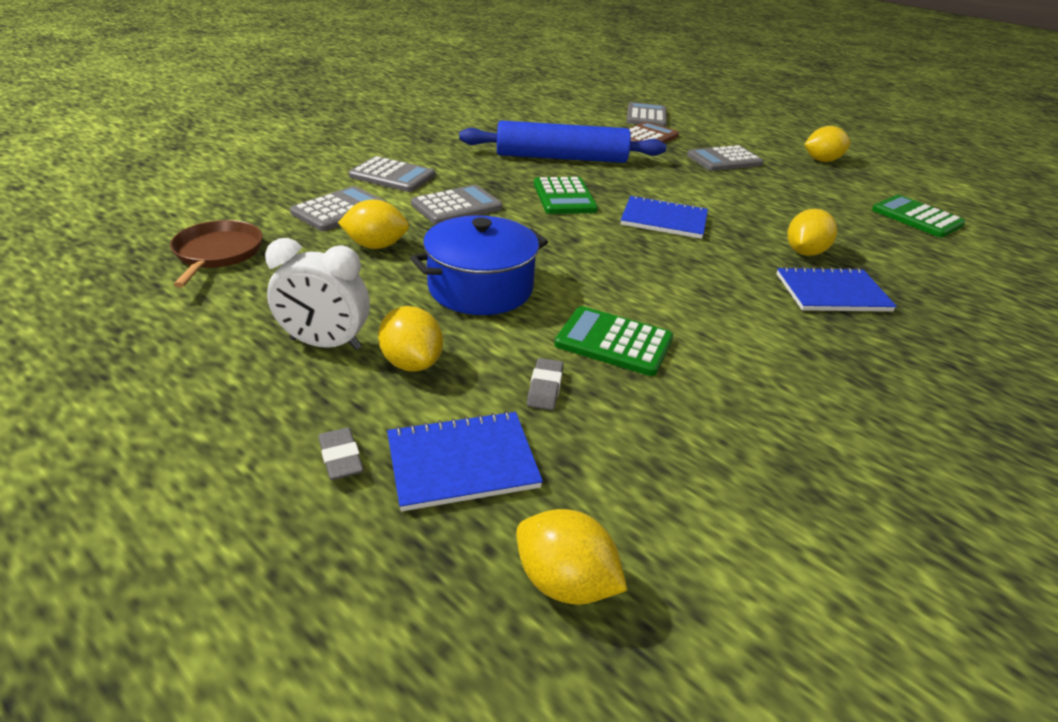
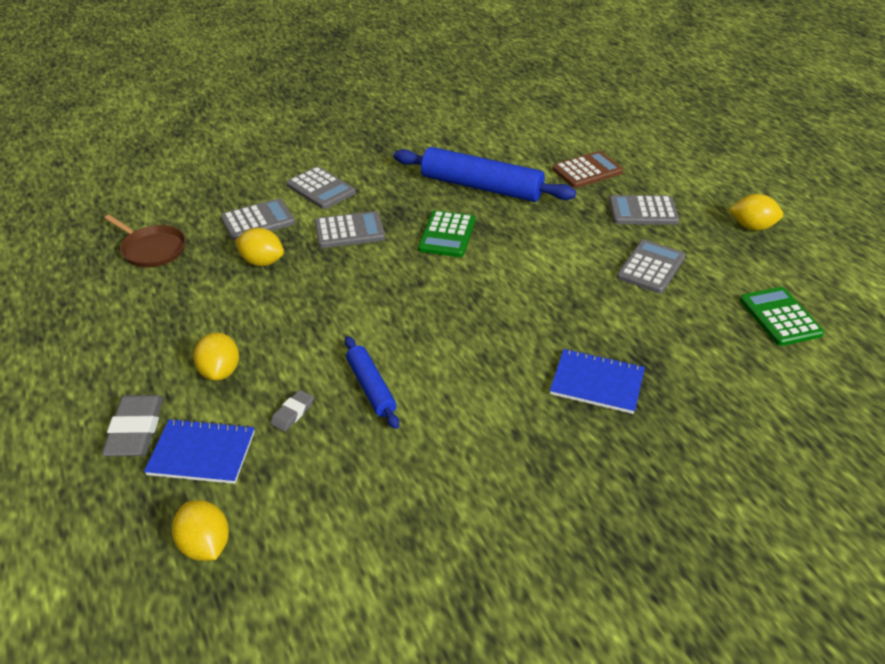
camera: 25 degrees right, 5 degrees up
brown pan [170,220,262,288] -> brown pan turned 105 degrees clockwise [104,215,186,267]
white clock [265,238,370,350] -> none
grey eraser [318,427,364,480] -> grey eraser [102,395,163,456], size x1.87
blue pot [410,215,548,315] -> none
green calculator [555,306,673,376] -> blue rolling pin [345,336,399,429]
blue notebook [621,195,708,239] -> none
grey calculator [627,102,667,127] -> grey calculator moved to [617,240,685,293]
yellow lemon [787,209,837,256] -> none

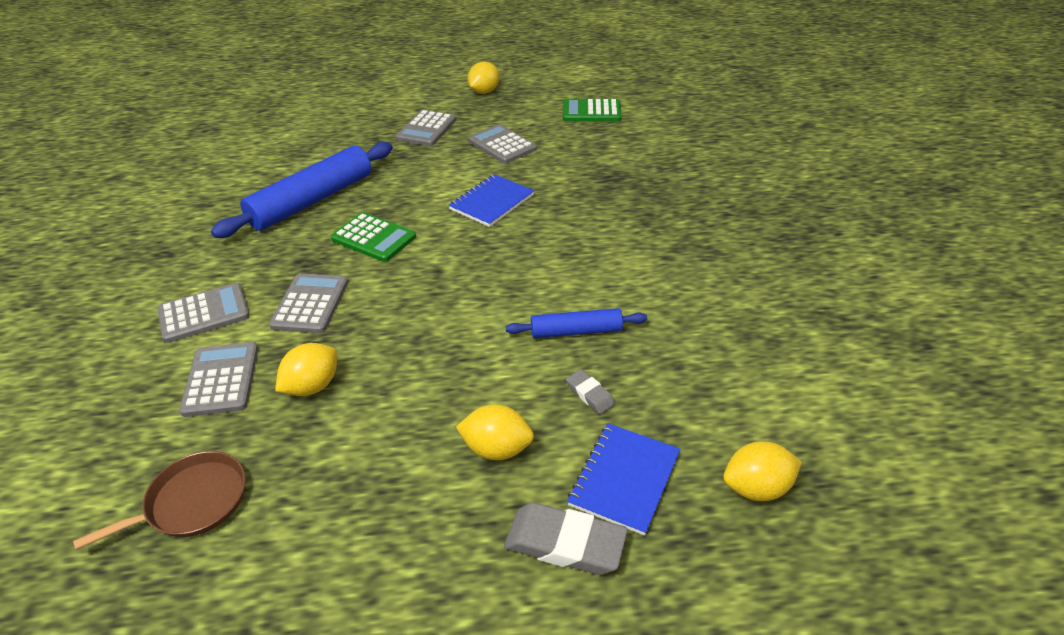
camera: 70 degrees left, 0 degrees up
blue notebook [550,349,645,414] -> blue notebook moved to [448,174,534,227]
brown calculator [552,151,623,188] -> none

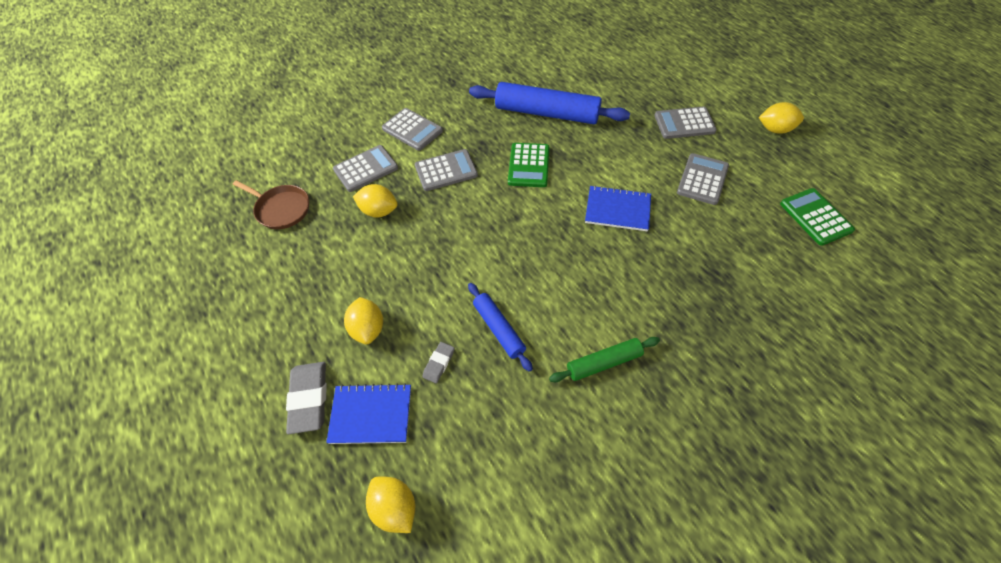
camera: 65 degrees right, 15 degrees up
none -> green rolling pin [549,337,660,382]

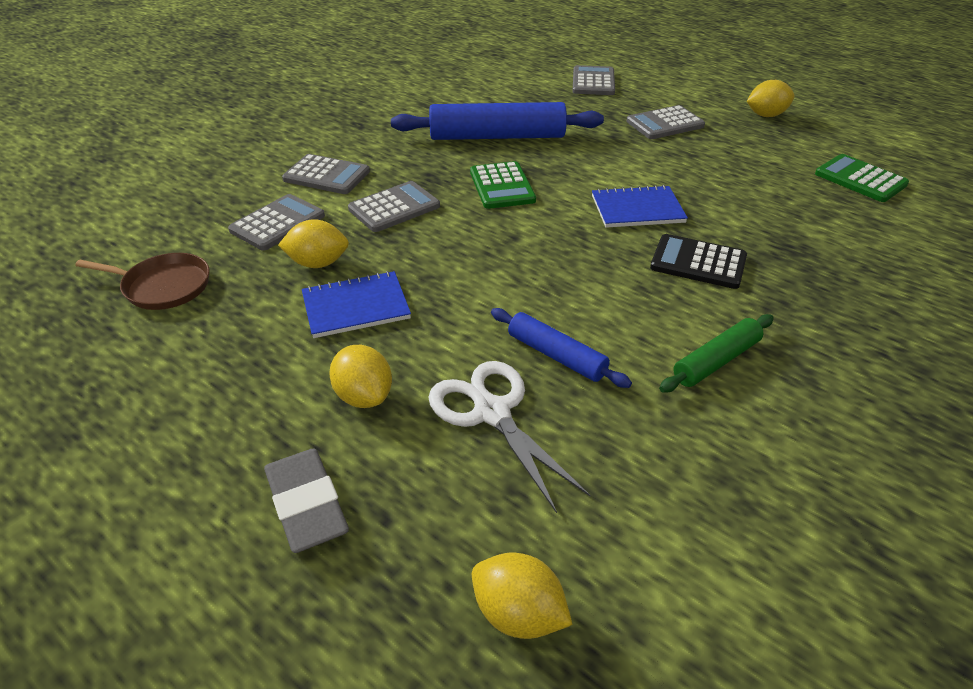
camera: 20 degrees left, 15 degrees down
blue notebook [326,383,411,444] -> blue notebook moved to [302,271,411,338]
grey eraser [422,342,454,383] -> white scissors [428,361,590,513]
grey calculator [677,153,729,205] -> grey calculator moved to [572,65,615,95]
none -> black calculator [650,234,747,289]

